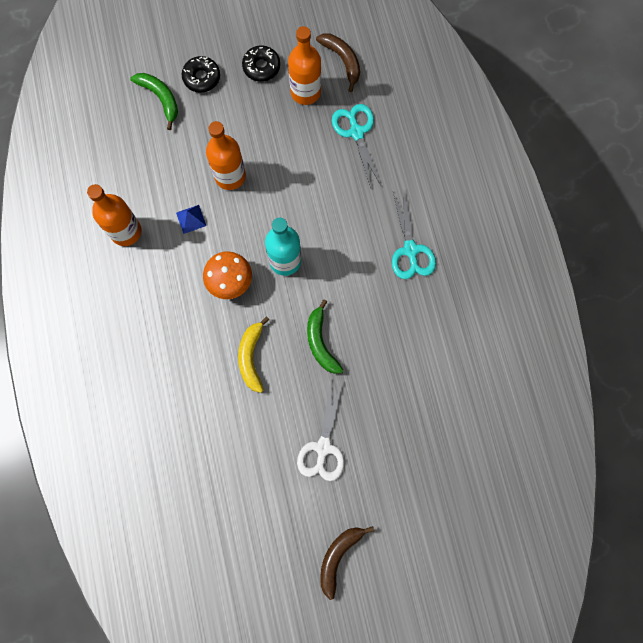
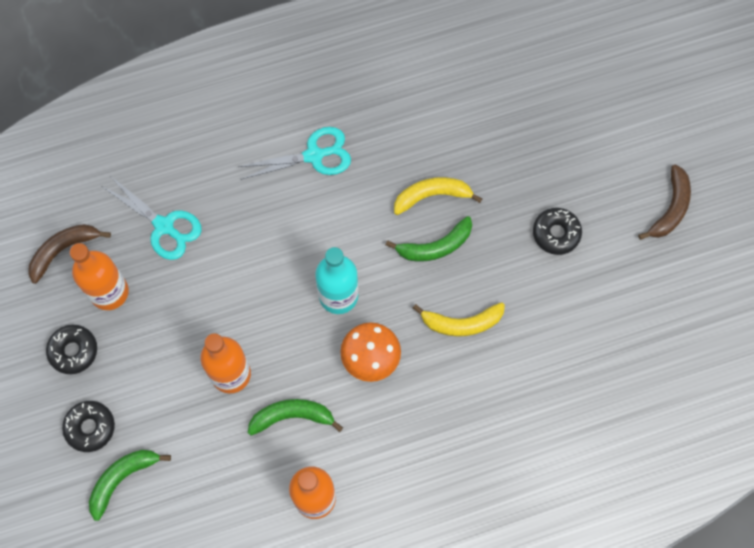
camera: 95 degrees left, 5 degrees down
blue pyramid [176,205,206,234] -> green banana [248,399,343,436]
white scissors [297,382,344,481] -> black donut [533,208,582,255]
brown banana [320,526,374,600] -> brown banana turned 90 degrees counterclockwise [638,165,691,240]
turquoise scissors [332,104,381,188] -> turquoise scissors turned 120 degrees counterclockwise [102,177,202,260]
none -> yellow banana [394,177,482,215]

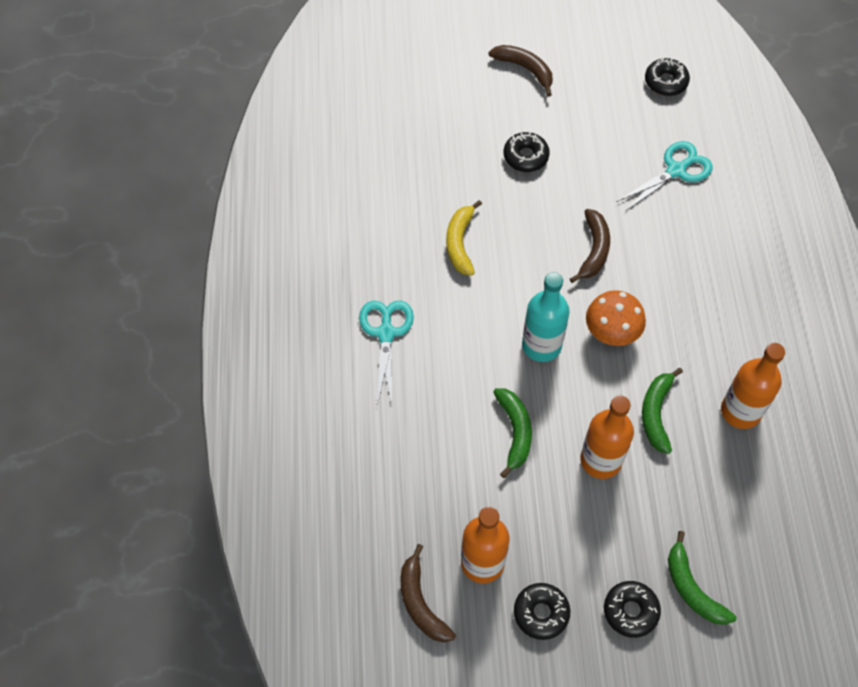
camera: 75 degrees left, 10 degrees down
turquoise scissors [102,177,202,260] -> turquoise scissors moved to [617,141,713,211]
green banana [385,216,472,262] -> green banana moved to [493,388,532,478]
yellow banana [413,302,505,337] -> brown banana [570,209,610,283]
none -> black donut [645,58,690,96]

